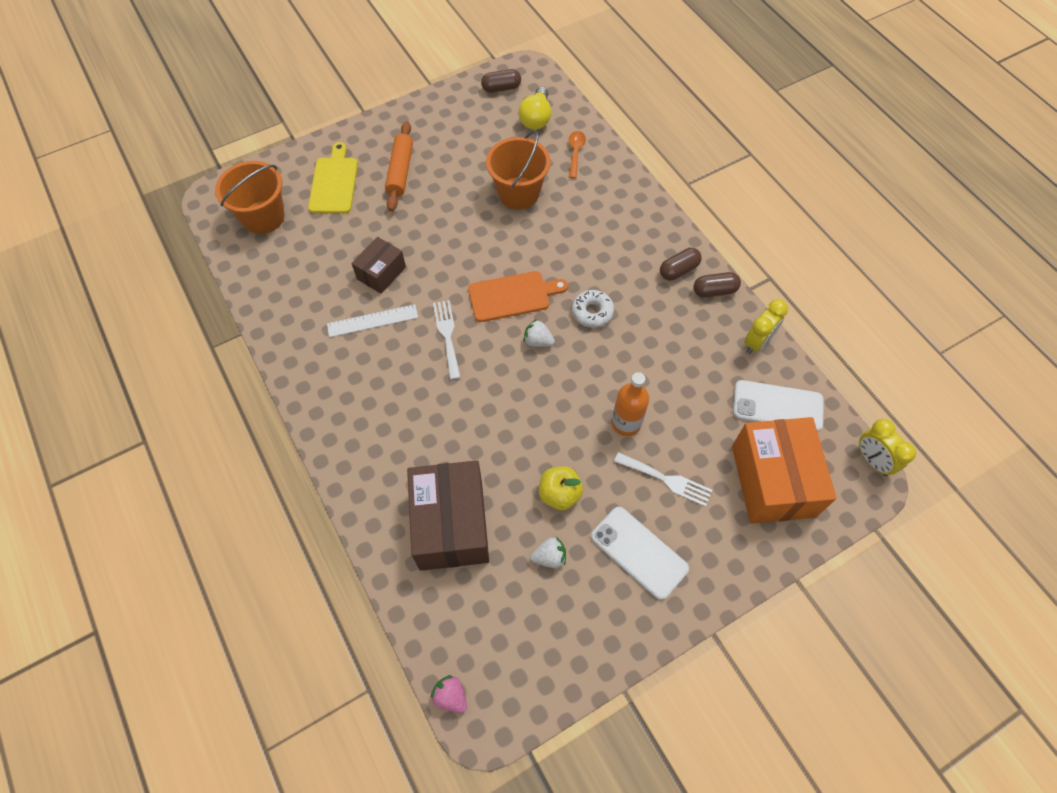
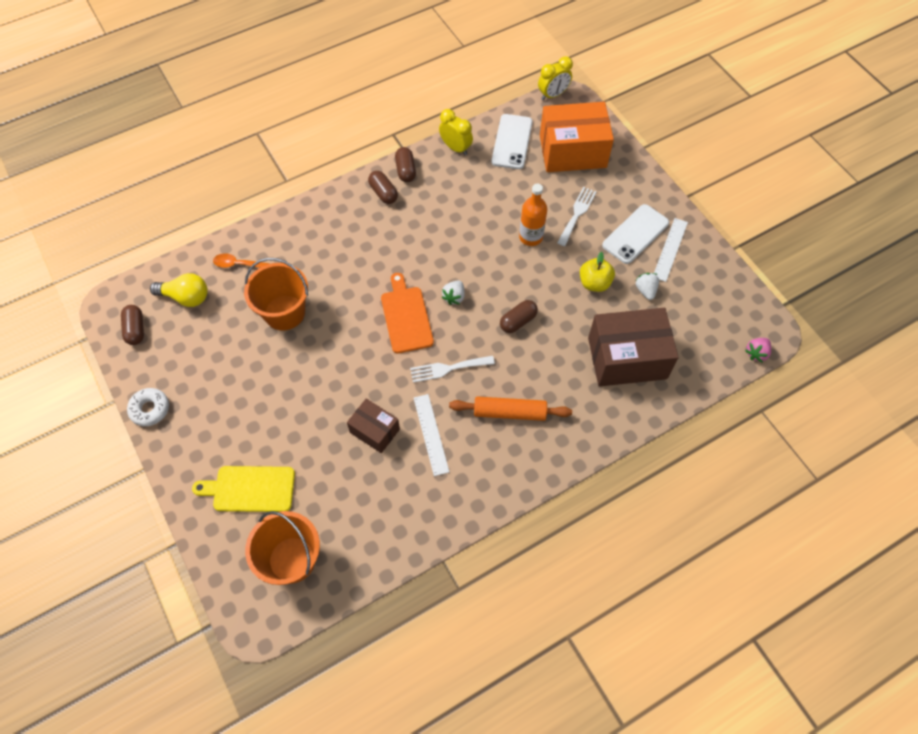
camera: 90 degrees left, 0 degrees up
orange rolling pin [385,121,413,212] -> orange rolling pin moved to [449,396,572,421]
white donut [572,290,614,328] -> white donut moved to [127,388,169,426]
none -> brown capsule [500,300,538,333]
none -> white ruler [654,218,688,282]

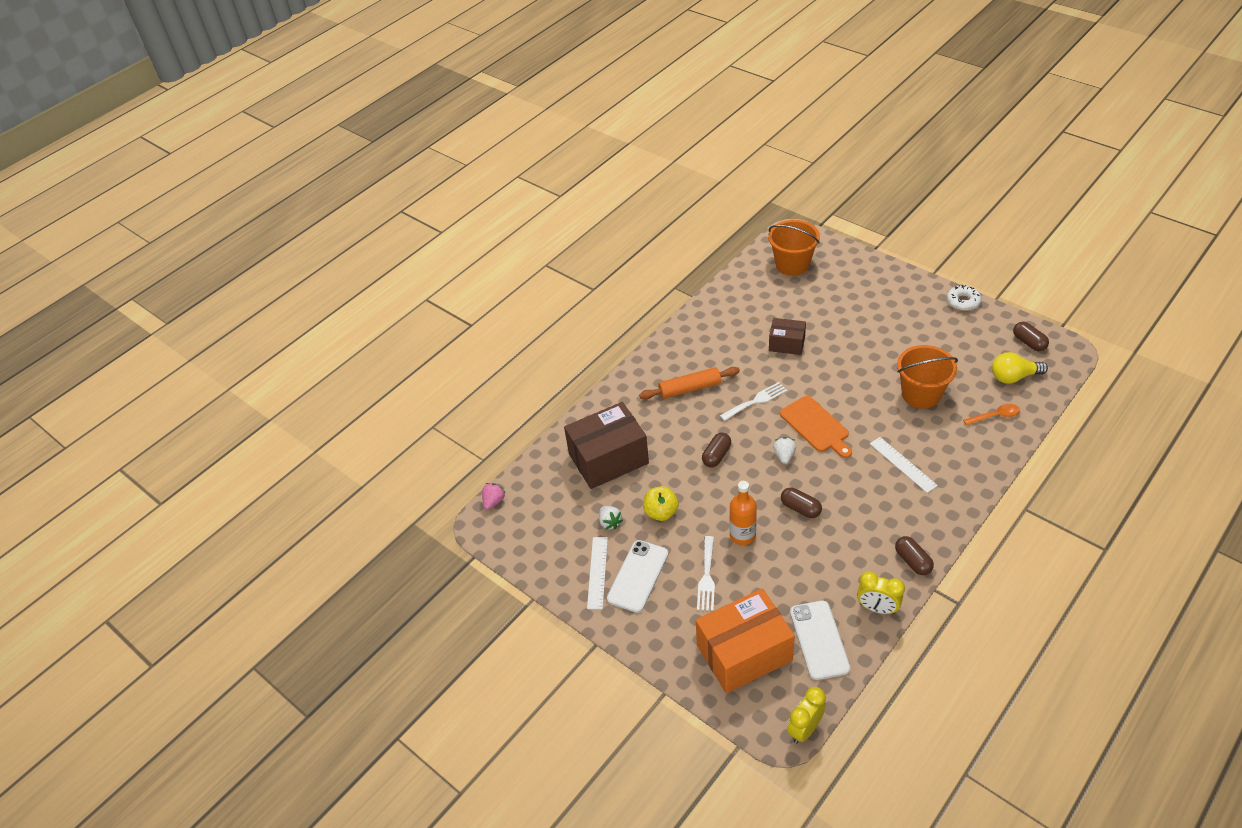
camera: 165 degrees right, 15 degrees down
yellow cutting board [192,466,295,512] -> none
brown capsule [368,171,398,204] -> brown capsule moved to [781,488,822,518]
white ruler [414,394,449,476] -> white ruler moved to [870,437,938,493]

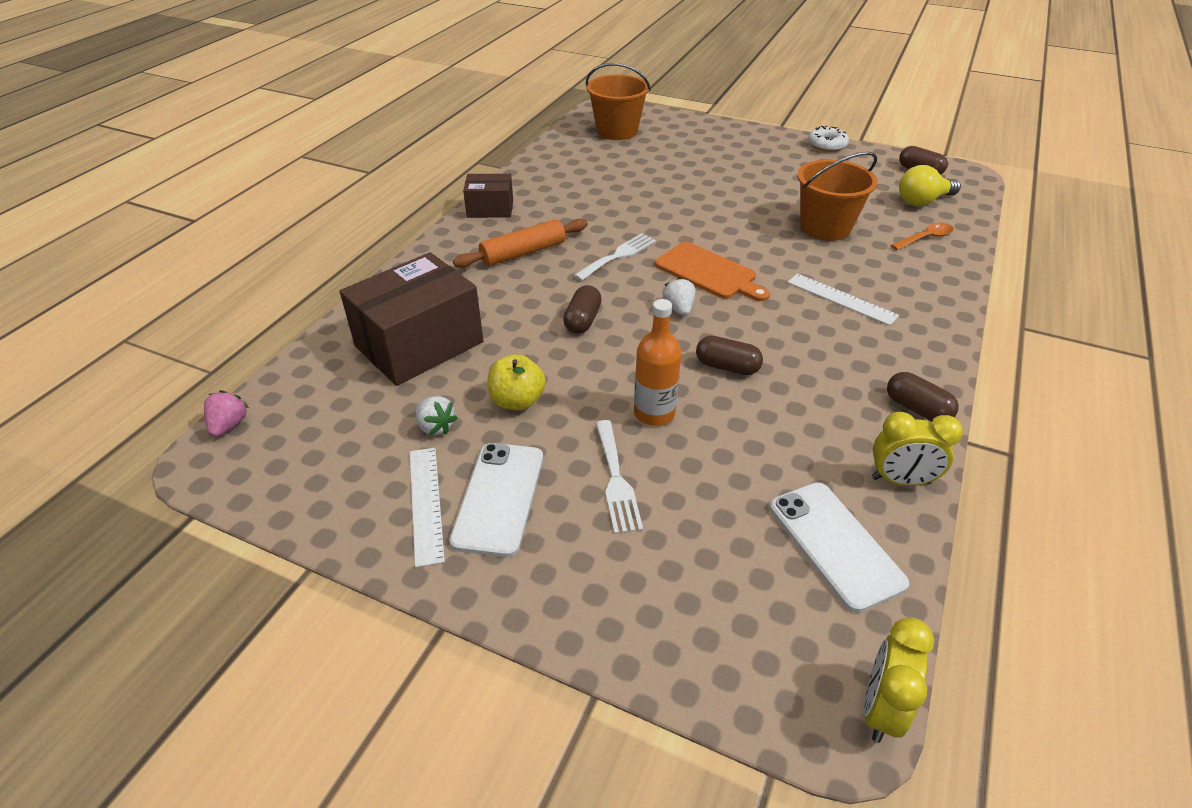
camera: 20 degrees left, 5 degrees down
orange box [696,588,795,694] -> none
brown box [769,318,806,355] -> brown box moved to [463,174,513,218]

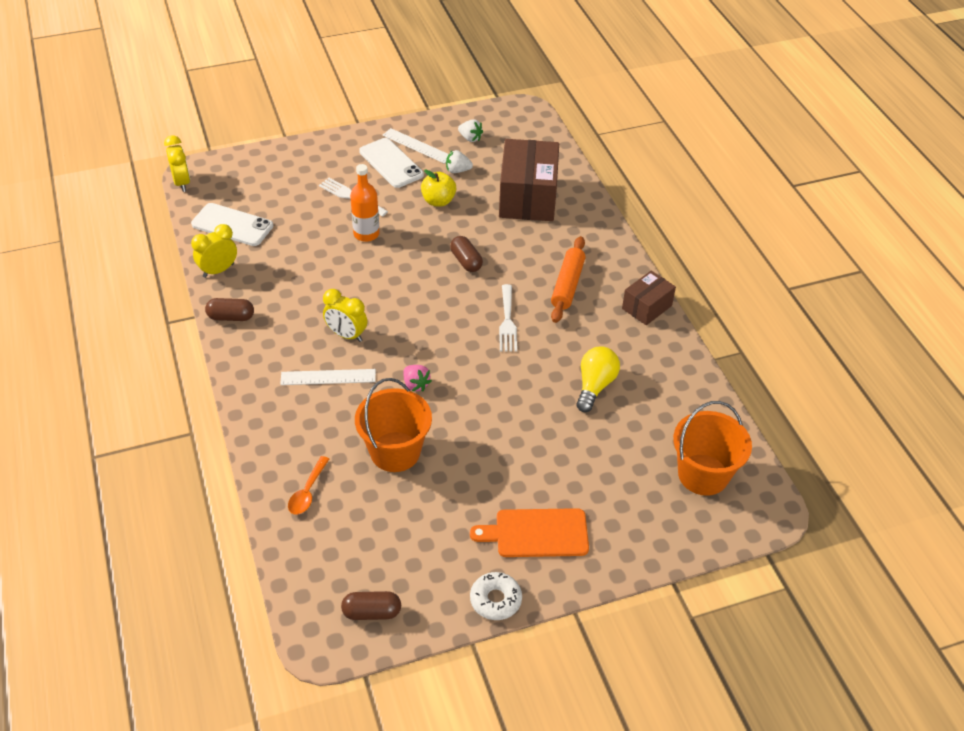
camera: 135 degrees right, 5 degrees up
pink strawberry [204,390,249,437] -> pink strawberry moved to [403,365,432,392]
orange cutting board [655,242,770,302] -> orange cutting board moved to [470,508,589,557]
white strawberry [663,277,696,316] -> white strawberry moved to [458,119,483,142]
brown capsule [696,336,763,375] -> none
yellow light bulb [899,165,961,206] -> yellow light bulb moved to [576,346,620,412]
none -> yellow clock [323,289,367,342]

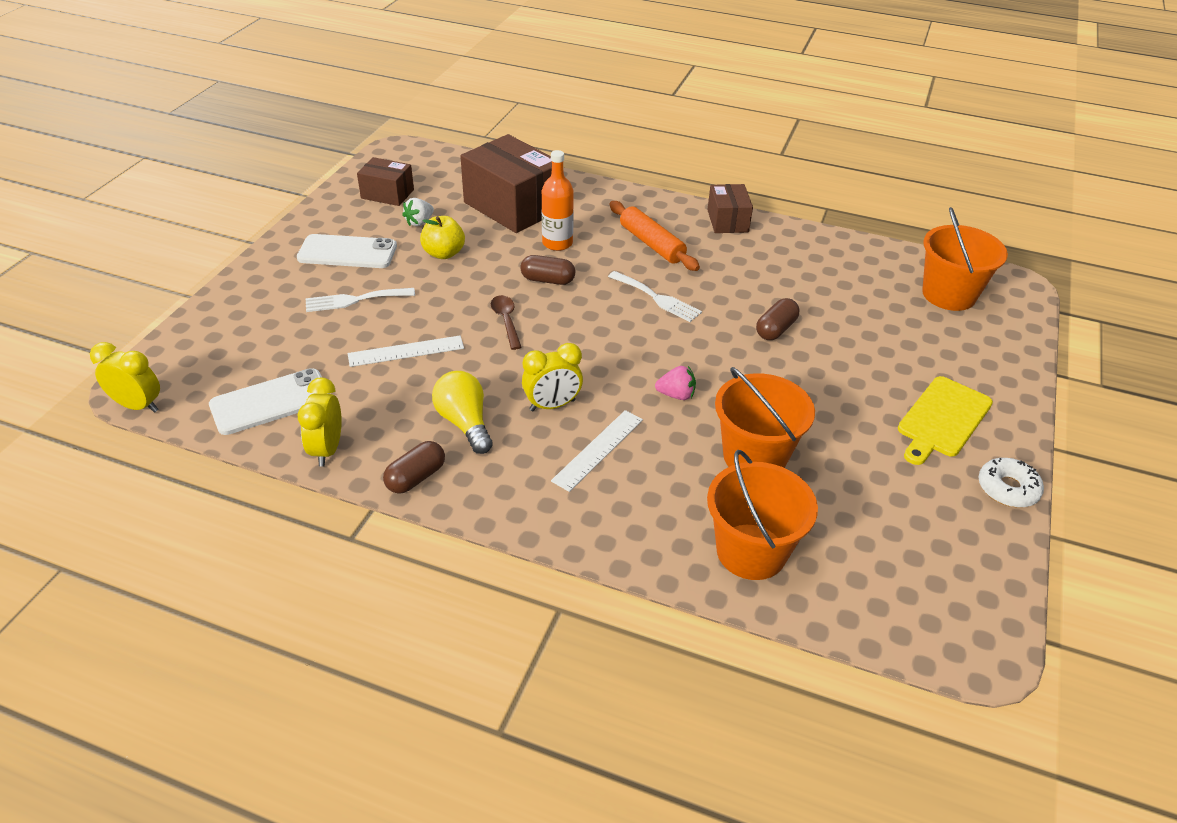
camera: 50 degrees left, 5 degrees down
orange spoon [288,456,329,515] -> orange bucket [707,450,818,580]
brown capsule [341,591,401,620] -> brown capsule moved to [756,298,799,340]
orange bottle [350,164,380,242] -> orange bottle moved to [542,150,574,251]
white ruler [382,128,449,164] -> white ruler moved to [348,336,464,367]
white strawberry [458,119,483,142] -> brown box [357,157,414,206]
orange cutting board [470,508,589,557] -> yellow cutting board [898,376,993,465]
yellow light bulb [576,346,620,412] -> yellow light bulb moved to [432,371,493,454]
none -> brown spoon [491,295,522,350]

